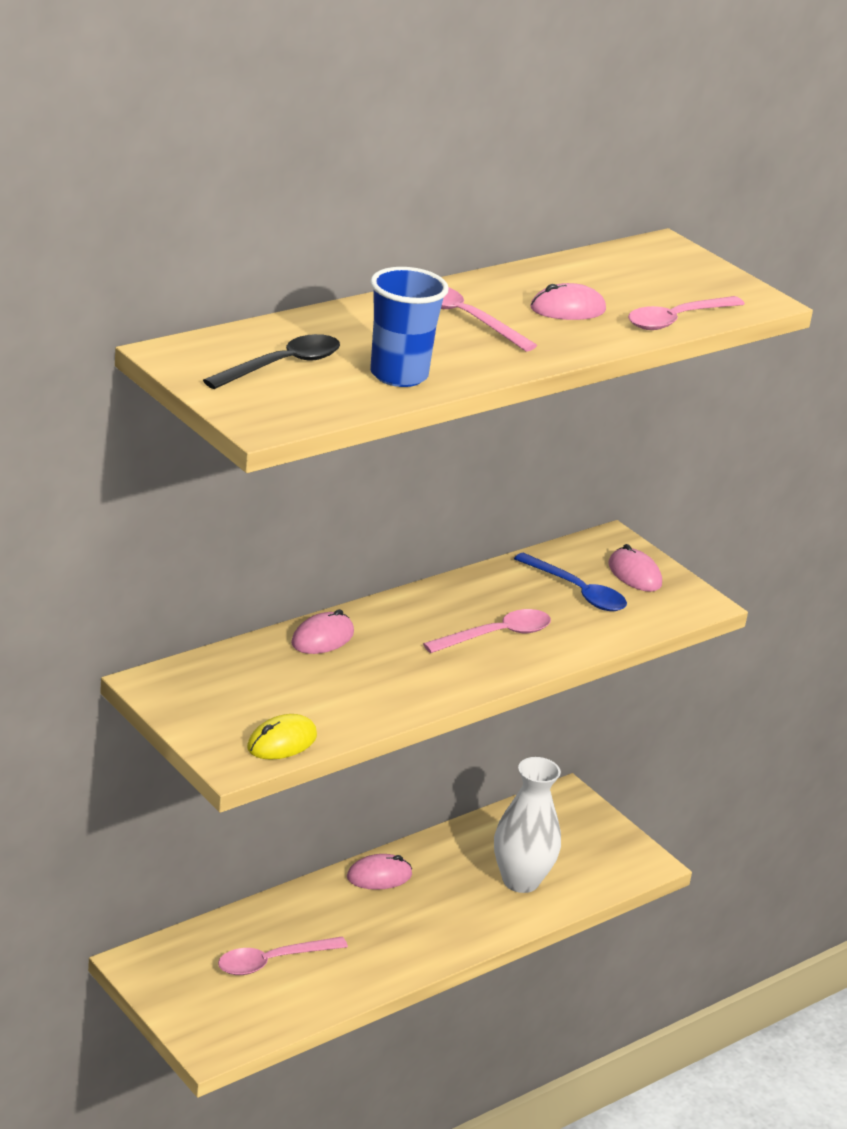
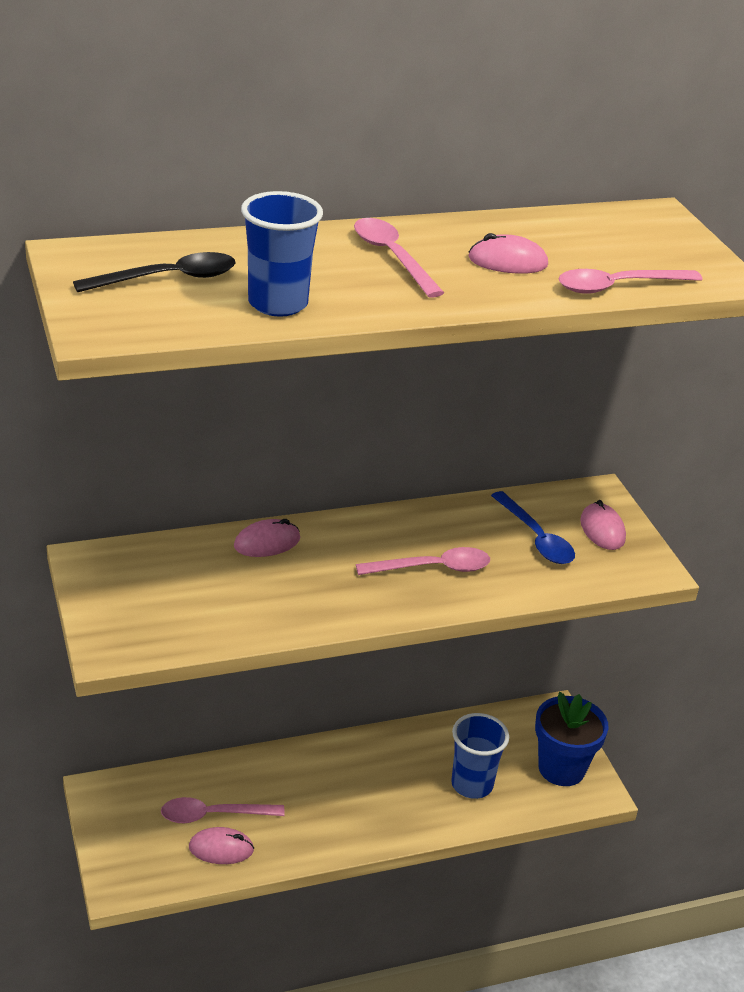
camera: 20 degrees right, 5 degrees up
yellow mouse [247,714,317,760] -> none
pink mouse [347,854,412,890] -> pink mouse moved to [189,827,254,864]
white vase [494,757,561,893] -> blue cup [451,713,509,799]
none -> blue flower pot [535,692,608,786]

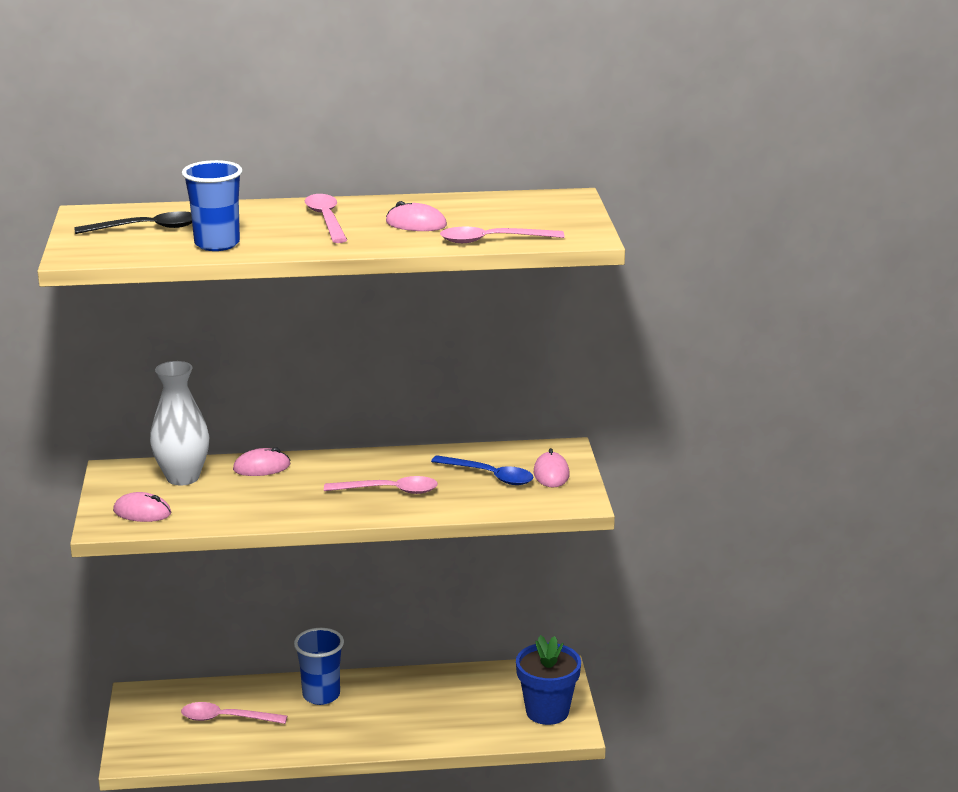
camera: 15 degrees right, 10 degrees down
pink mouse [189,827,254,864] -> pink mouse moved to [113,492,171,522]
blue cup [451,713,509,799] -> blue cup moved to [294,628,344,705]
blue spoon [491,491,575,564] -> blue spoon turned 45 degrees counterclockwise [431,455,534,485]
none -> white vase [150,361,209,485]

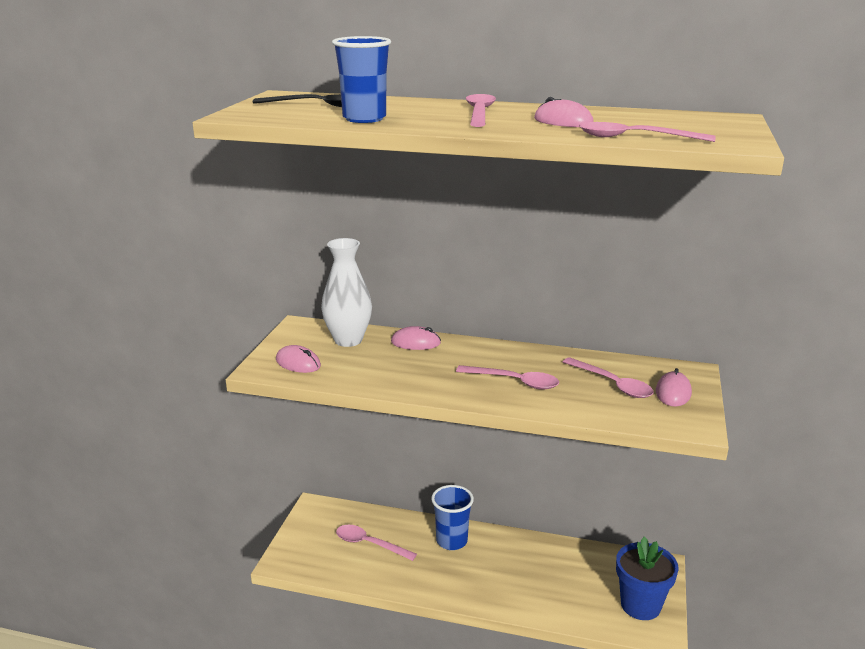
camera: 20 degrees right, 0 degrees up
blue spoon [431,455,534,485] -> pink spoon [563,357,653,398]

